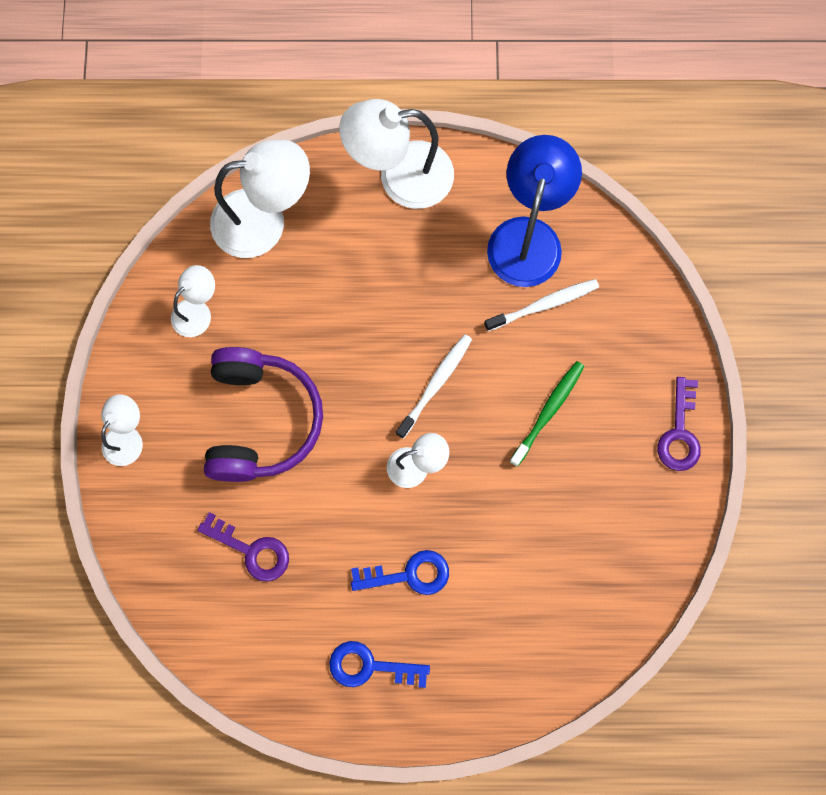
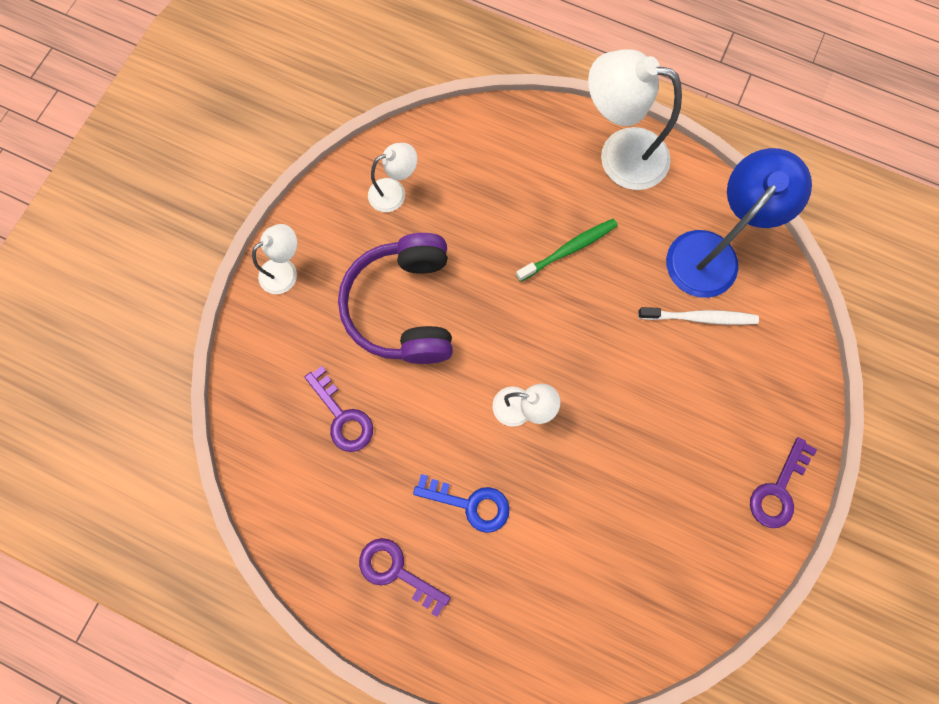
camera: 25 degrees right, 0 degrees up
purple headphones [204,347,323,482] -> purple headphones turned 150 degrees clockwise [338,233,453,364]
white lamp [210,140,310,258] -> none
blue key [329,641,430,688] -> purple key [359,538,451,617]
white toothbrush [396,334,472,439] -> none
green toothbrush [509,361,584,467] -> green toothbrush moved to [516,219,618,282]

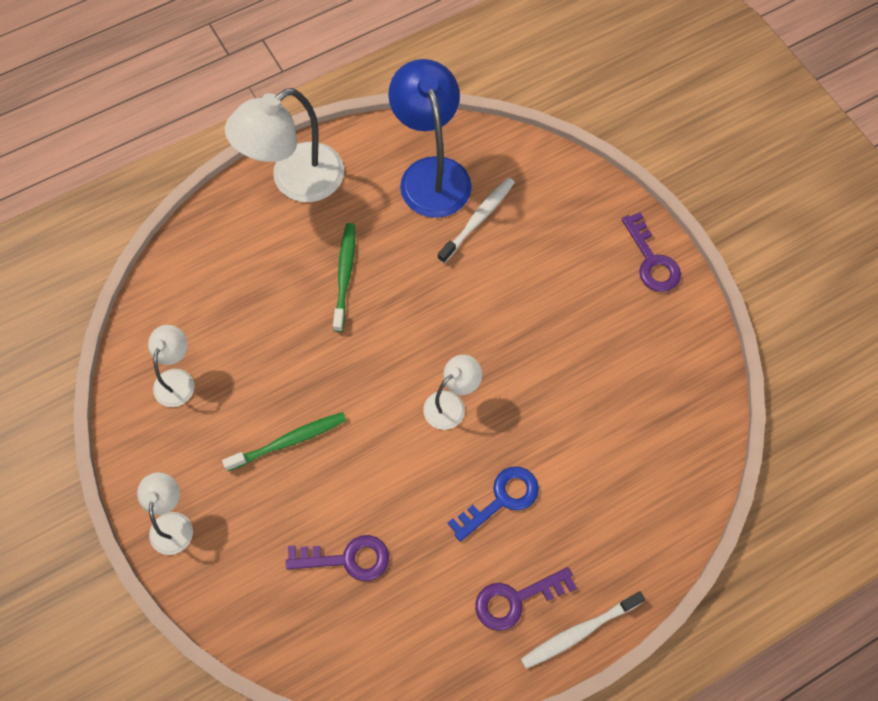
camera: 55 degrees left, 10 degrees down
purple headphones [338,233,453,364] -> green toothbrush [222,412,347,471]
none -> white toothbrush [521,591,645,669]

